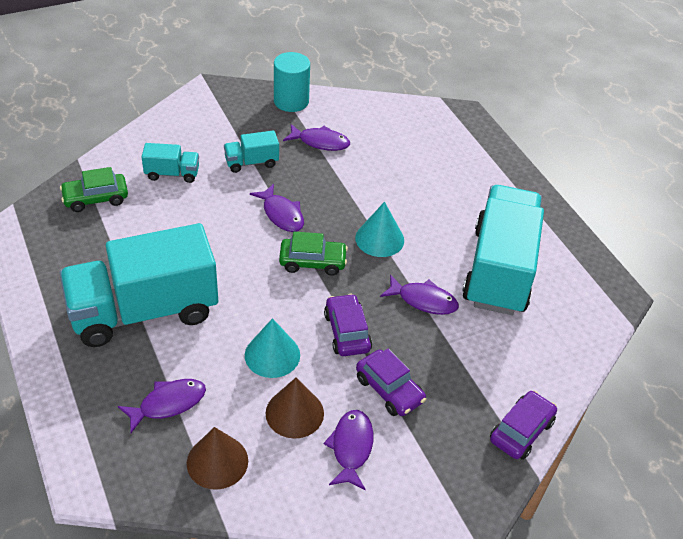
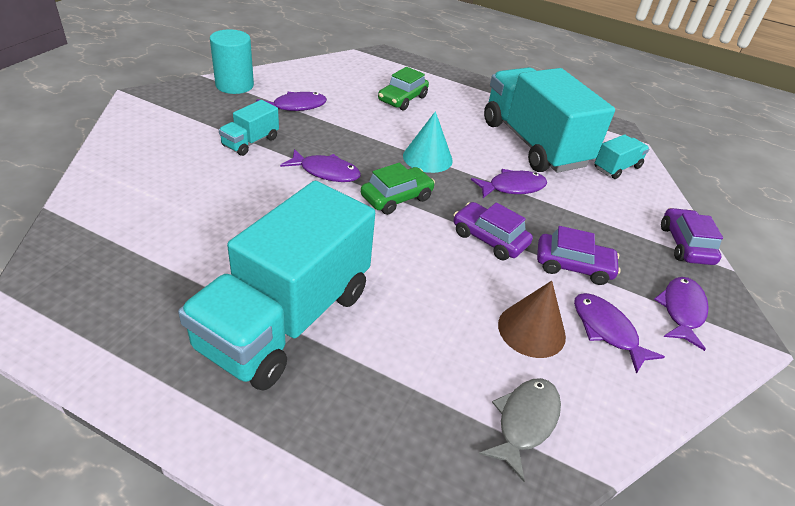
camera: 40 degrees left, 5 degrees down
green car [60,167,128,212] -> green car moved to [378,67,429,111]
purple fish [118,379,206,433] -> purple fish moved to [654,277,709,351]
turquoise truck [142,143,199,183] -> turquoise truck moved to [595,134,650,179]
brown cone [187,427,248,490] -> grey fish [479,378,561,482]
turquoise cone [245,318,300,378] -> none

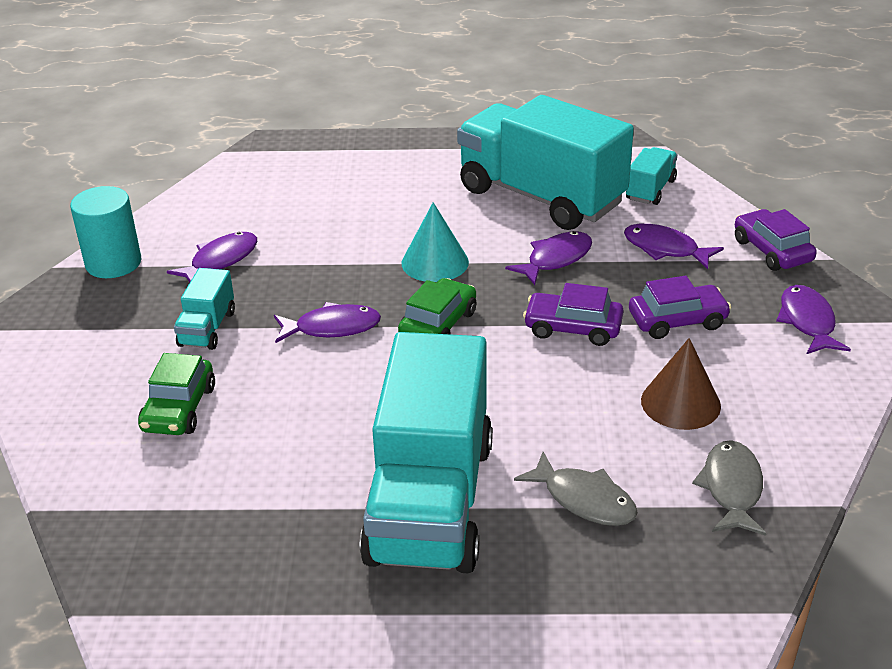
camera: 20 degrees left, 5 degrees down
green car [378,67,429,111] -> green car moved to [138,353,215,435]
purple fish [574,293,665,374] -> purple fish moved to [624,224,724,269]
none -> grey fish [514,452,638,526]

